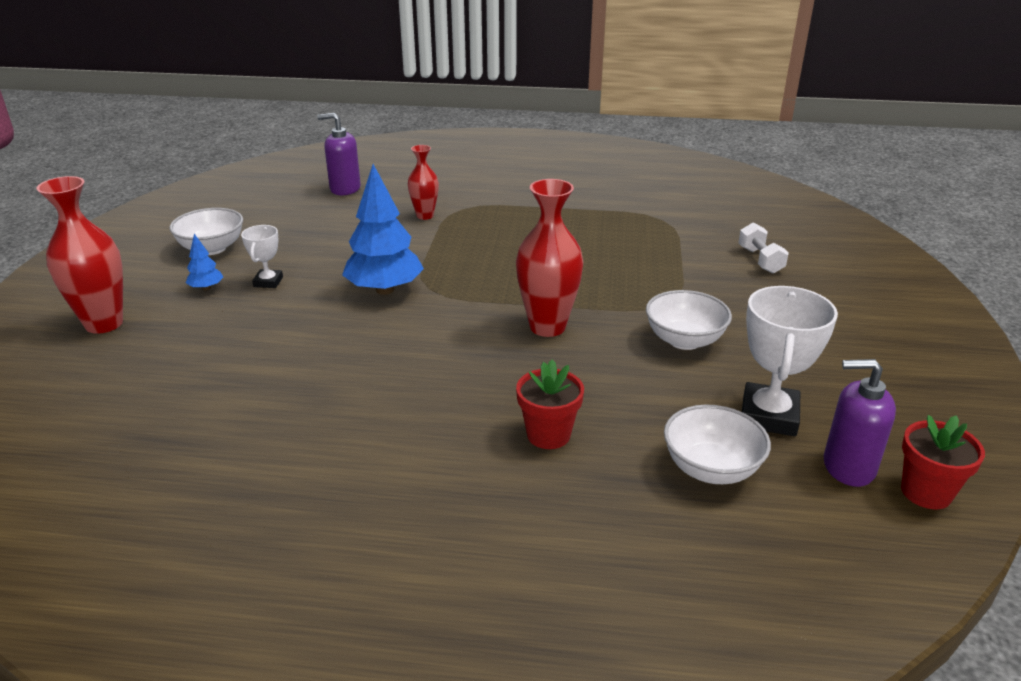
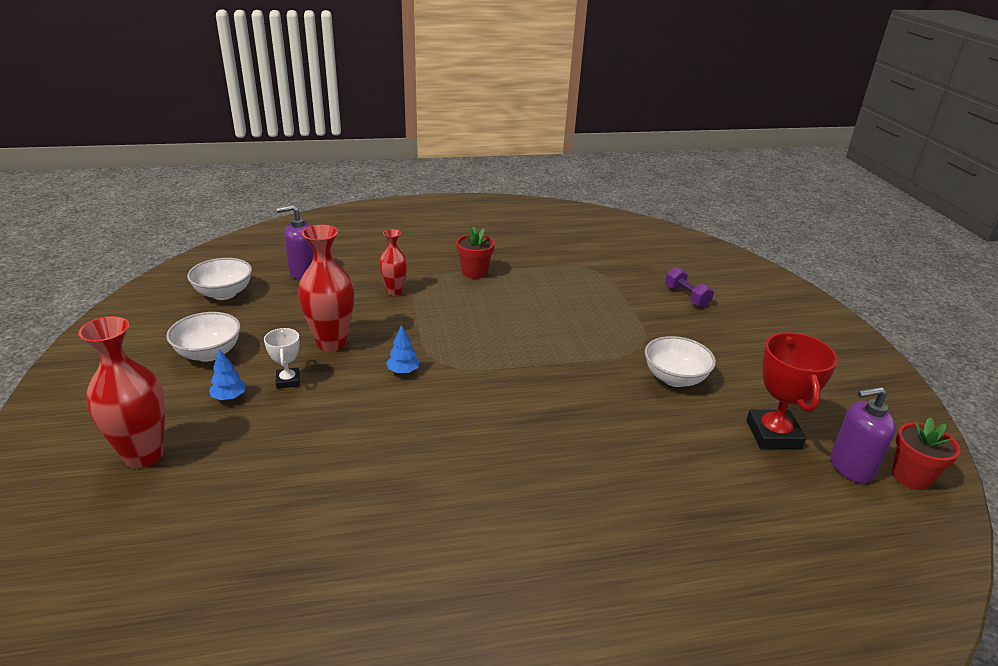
camera: 20 degrees left, 0 degrees up
blue tree [342,164,424,295] -> blue tree [386,325,420,374], size x0.46
red vase [516,179,583,337] -> red vase moved to [298,225,354,352]
red flower pot [516,359,584,449] -> red flower pot moved to [456,227,495,279]
white bowl [664,405,771,484] -> white bowl moved to [187,258,252,300]
white dumbbell [738,223,789,274] -> purple dumbbell [665,267,714,307]
white trophy [742,286,838,436] -> red trophy [746,332,838,449]

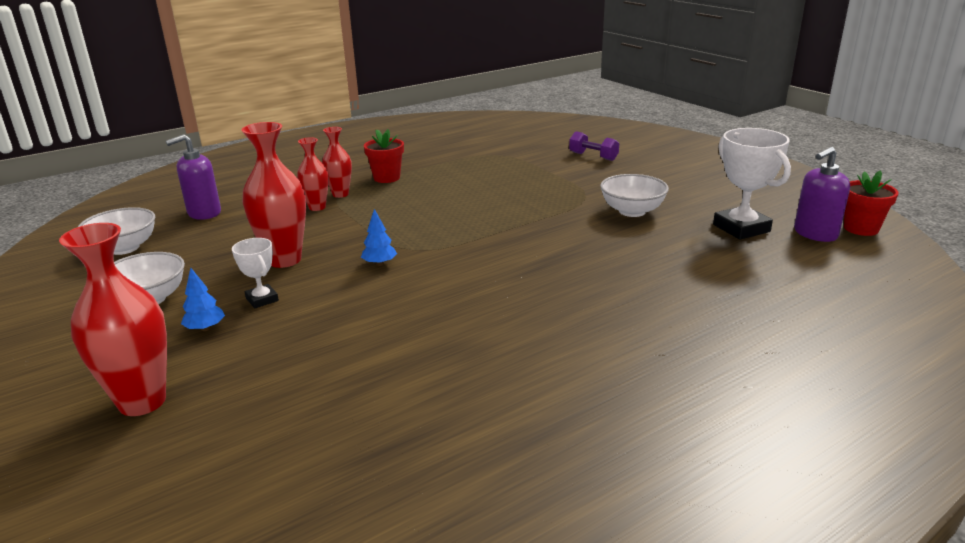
camera: 20 degrees left, 5 degrees down
red trophy [746,332,838,449] -> white trophy [713,128,791,240]
none -> red vase [322,127,352,198]

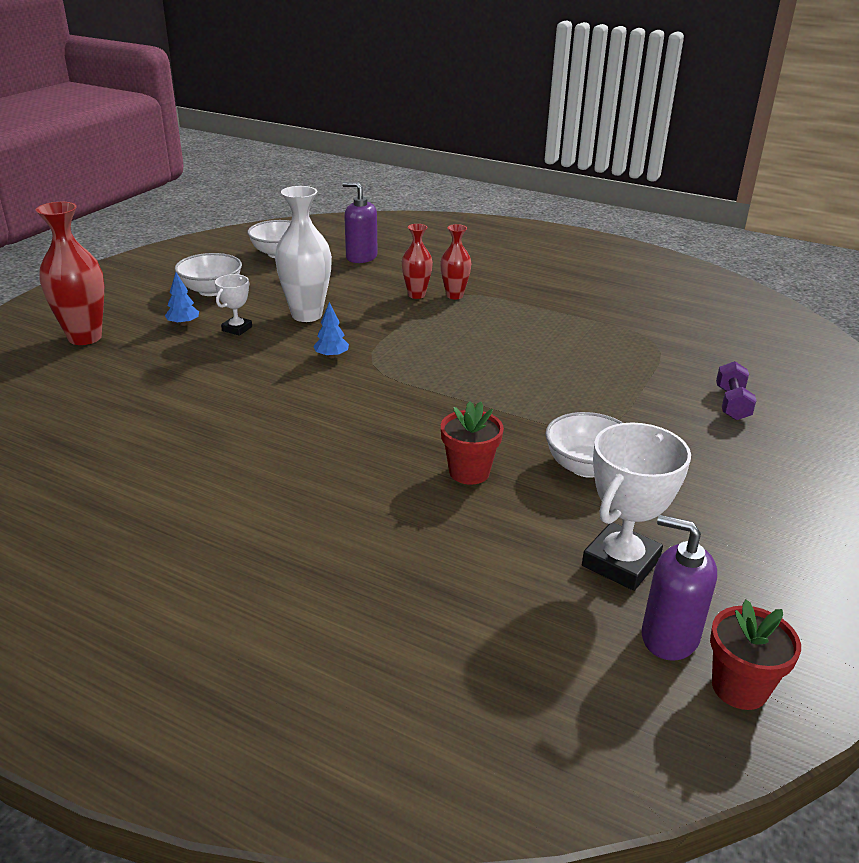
camera: 60 degrees right, 5 degrees up
red vase [241,122,306,268] -> white vase [275,186,332,322]
red flower pot [364,129,404,183] -> red flower pot moved to [441,401,504,485]

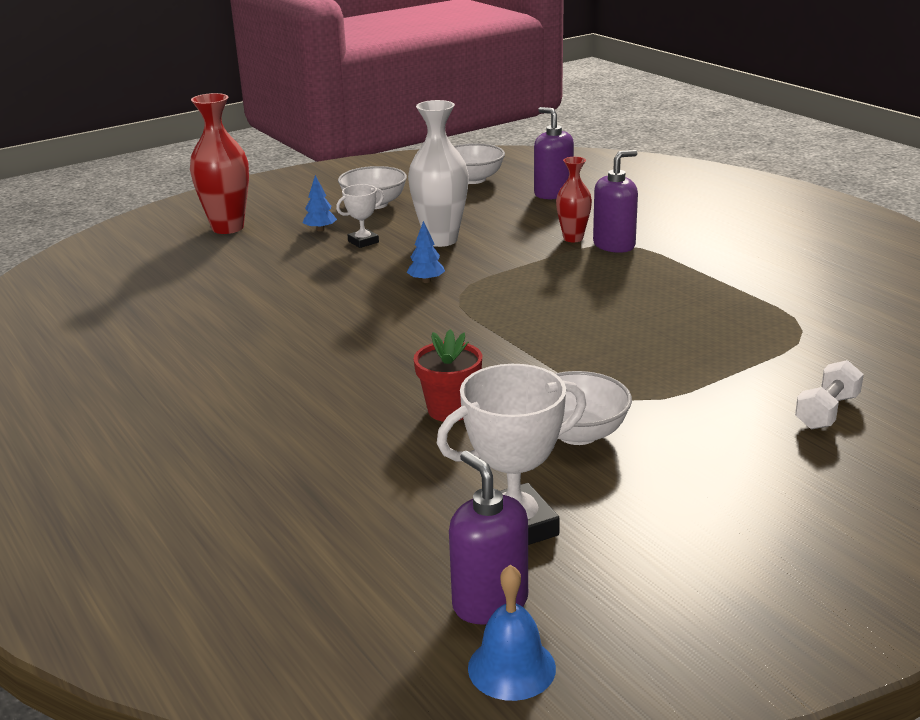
camera: 30 degrees right, 5 degrees down
red vase [440,224,471,299] -> purple soap dispenser [593,150,638,253]
red flower pot [710,599,801,710] -> blue bell [468,564,556,701]
purple dumbbell [716,361,756,420] -> white dumbbell [795,360,864,430]

